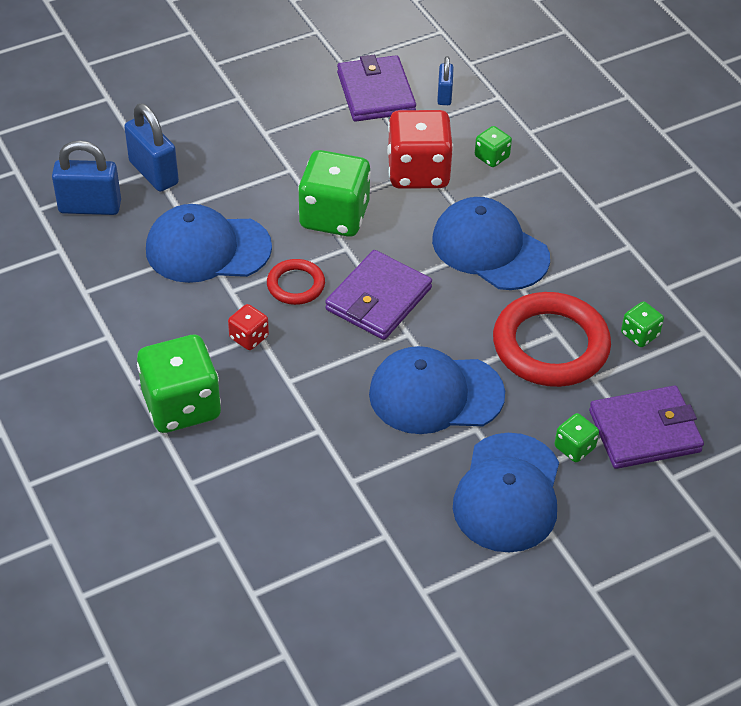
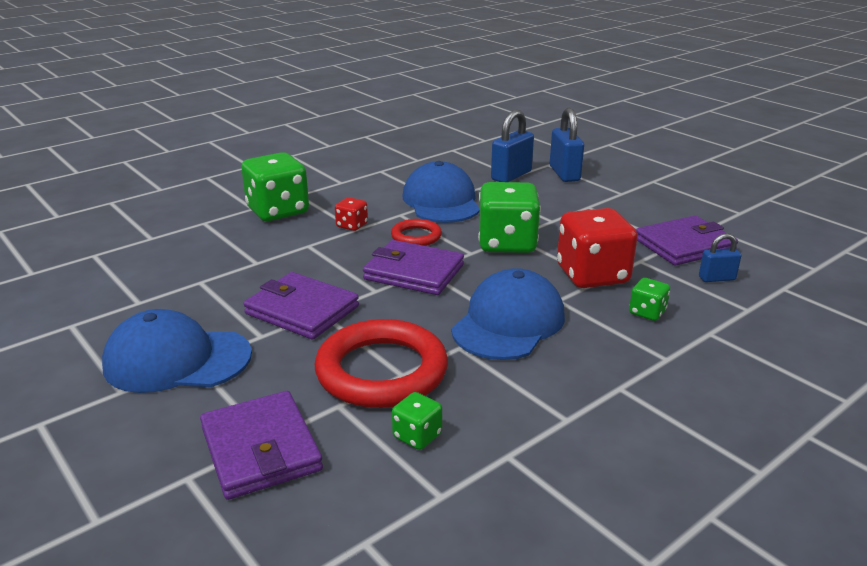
camera: 80 degrees right, 20 degrees down
blue padlock [52,140,121,215] -> blue padlock moved to [550,108,584,182]
blue cap [369,346,505,434] -> purple wallet [243,272,359,339]
green dice [554,413,599,462] -> none

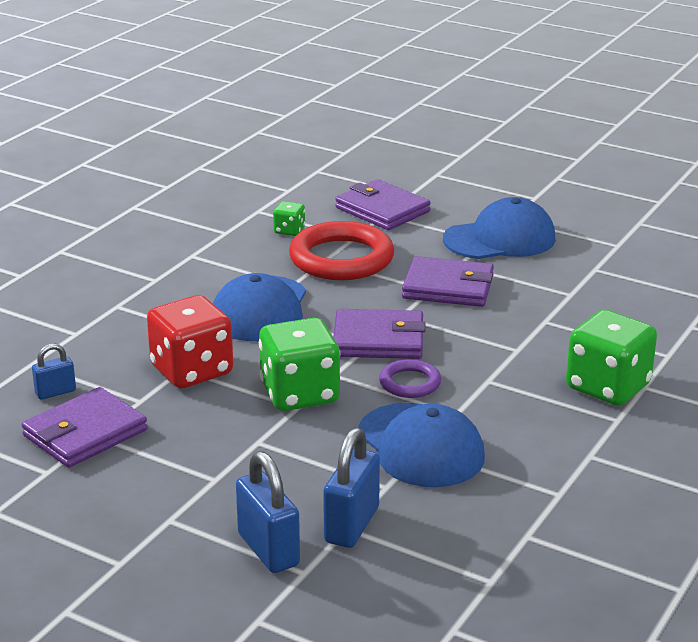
camera: 160 degrees right, 0 degrees up
red dice [335,197,368,231] -> none
red ring [391,219,442,246] -> purple ring [379,359,441,398]
green dice [629,278,670,321] -> none

